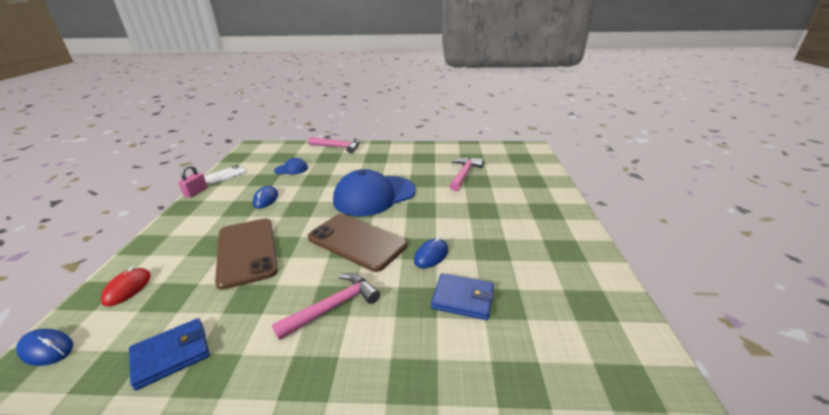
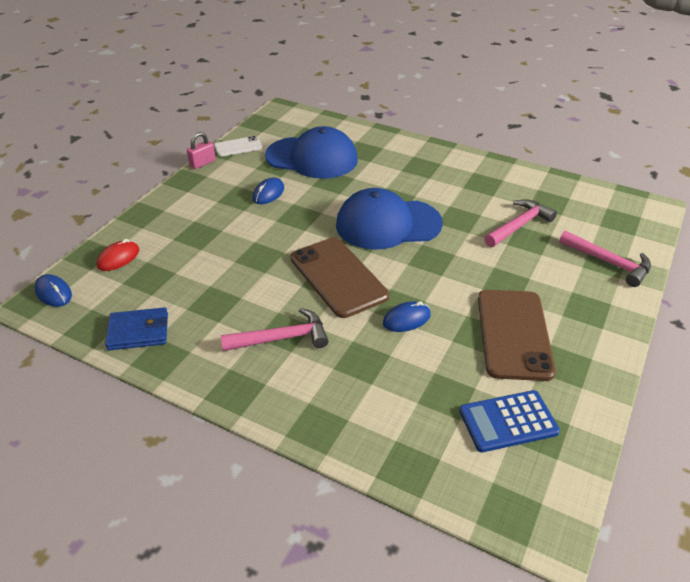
camera: 25 degrees right, 10 degrees up
brown phone [215,218,278,290] -> brown phone moved to [478,290,556,381]
blue cap [274,158,308,175] -> blue cap [265,126,358,179], size x2.26
pink hammer [308,137,360,153] -> pink hammer moved to [559,231,651,287]
blue wallet [431,273,494,320] -> none
none -> blue calculator [459,390,560,452]

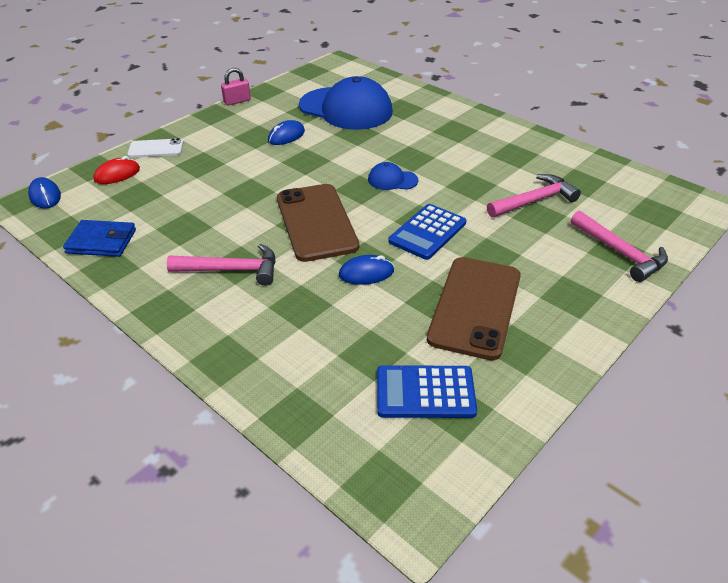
camera: 15 degrees right, 0 degrees up
white phone [214,136,262,157] -> white phone moved to [127,138,183,158]
blue cap [336,188,443,249] -> blue cap [368,162,418,190], size x0.44
none -> blue calculator [388,204,466,260]

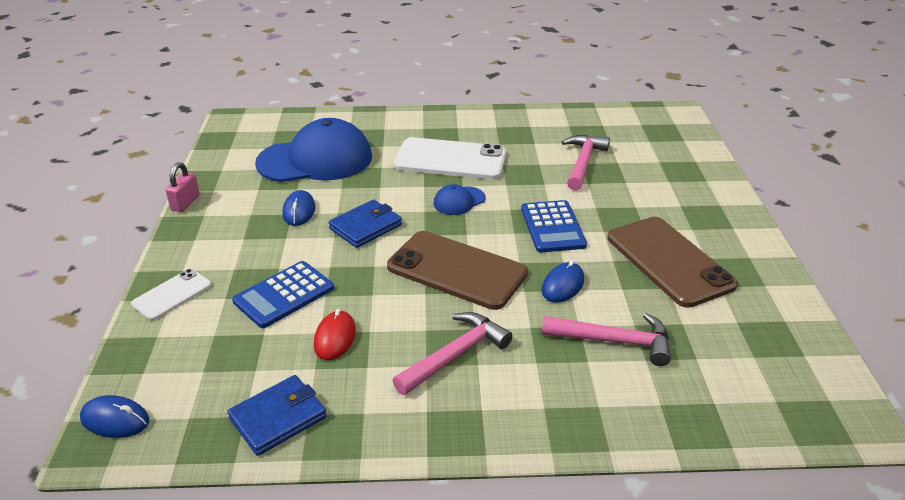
camera: 45 degrees left, 5 degrees down
red mouse [94,156,140,184] -> red mouse moved to [314,308,356,360]
blue calculator [377,365,477,418] -> blue calculator moved to [232,261,334,328]
pink hammer [571,211,668,282] -> pink hammer moved to [542,313,671,366]
none -> blue wallet [328,199,402,248]
none -> white phone [394,137,506,180]

